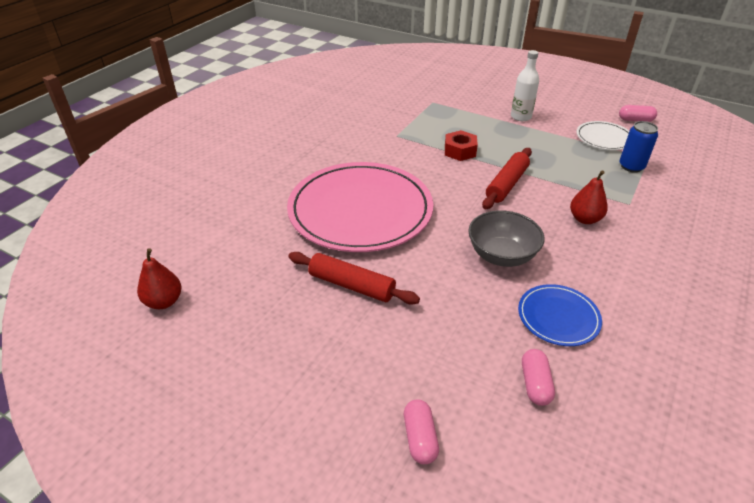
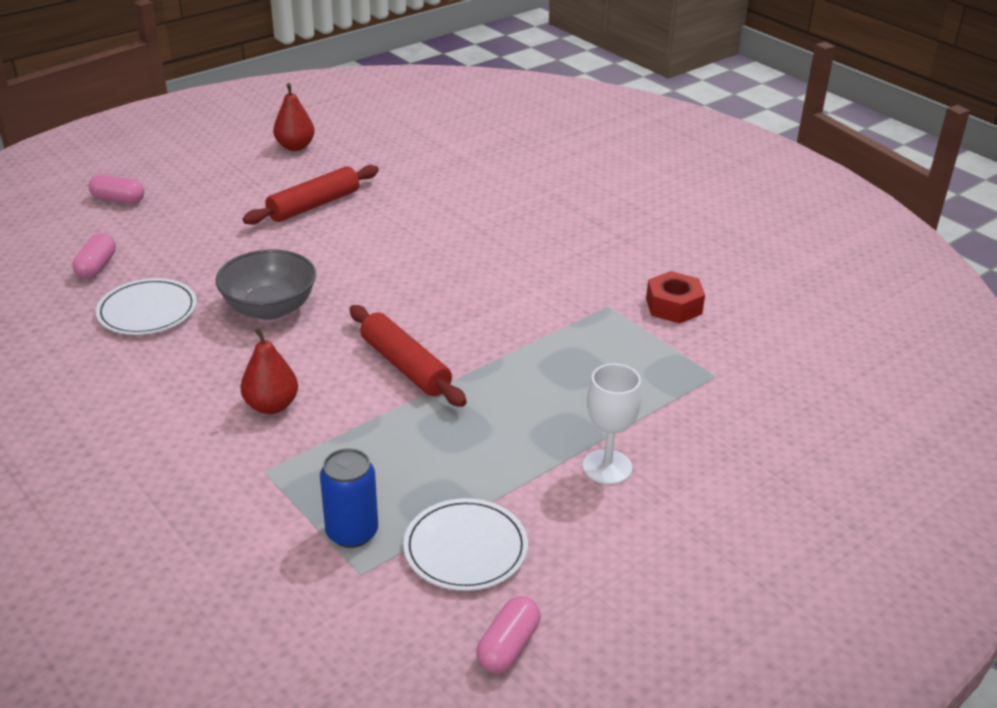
camera: 110 degrees right, 5 degrees down
red pear [137,248,182,309] -> red pear moved to [273,83,315,151]
pink plate [287,162,433,252] -> none
red nut [445,130,478,161] -> red nut moved to [646,271,705,324]
white bottle [511,50,539,121] -> white goblet [583,364,642,485]
blue plate [518,284,602,346] -> white plate [96,278,197,335]
pink capsule [522,349,555,406] -> pink capsule turned 75 degrees clockwise [72,233,116,279]

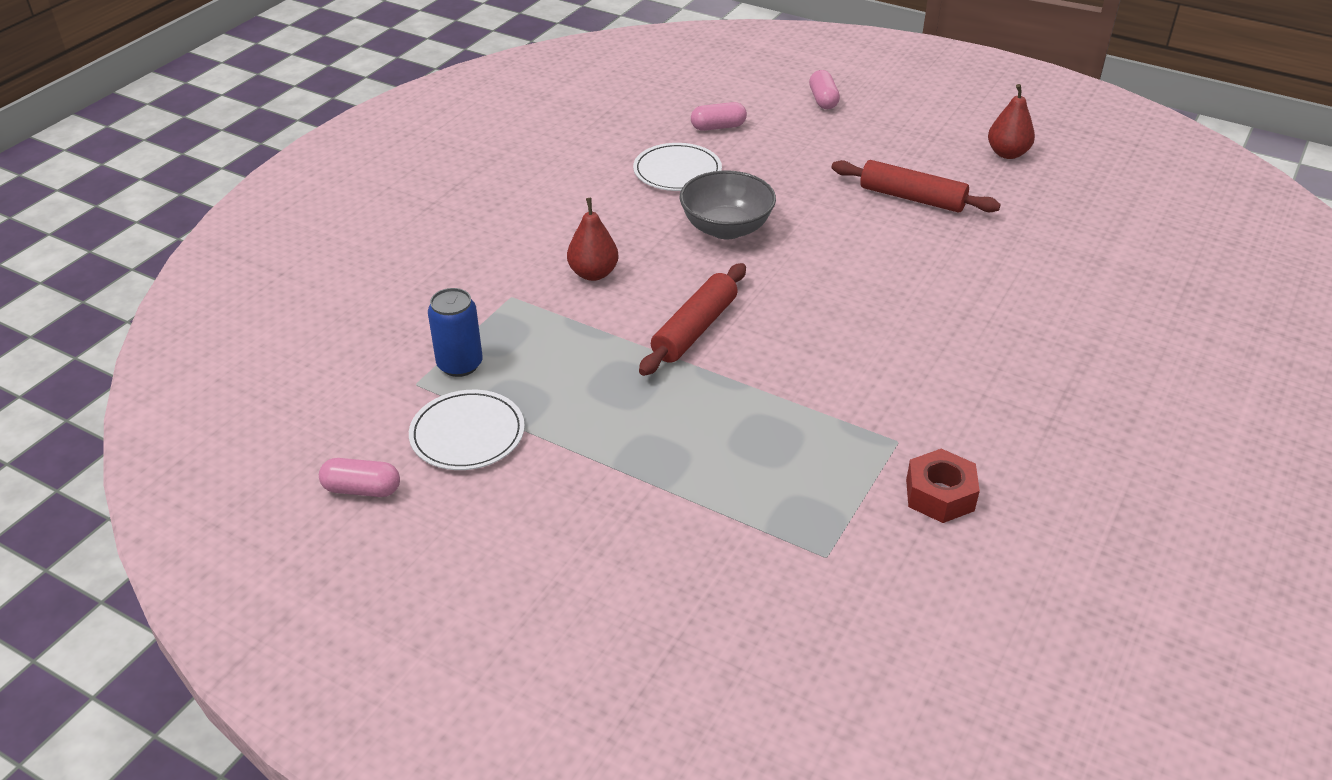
camera: 70 degrees right, 5 degrees up
white goblet [583,364,642,485] -> none

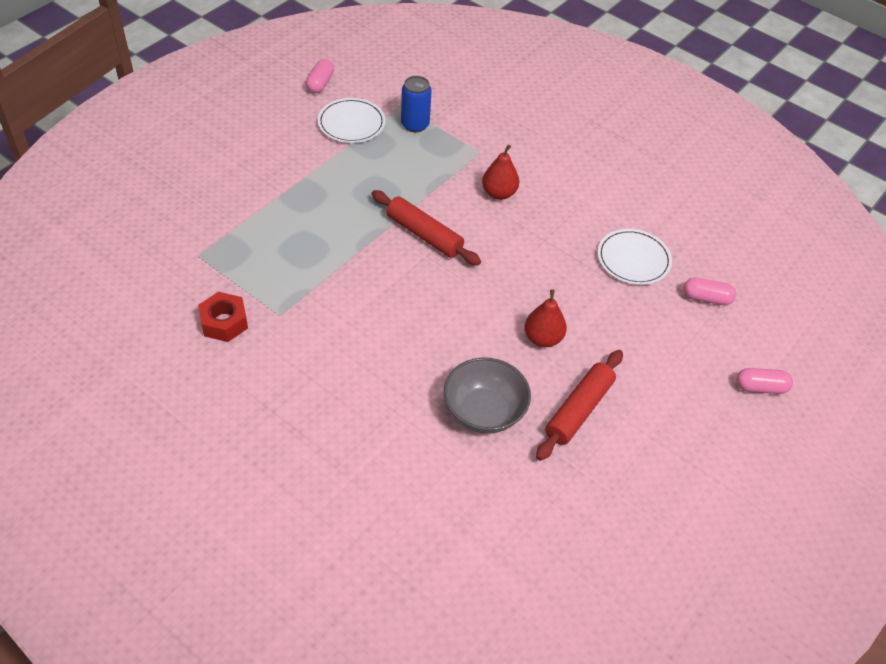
camera: 95 degrees right, 10 degrees up
grey bowl [680,171,776,239] -> grey bowl moved to [444,357,531,434]
pink capsule [691,102,747,131] -> pink capsule turned 75 degrees counterclockwise [683,278,736,305]
red pear [988,84,1035,159] -> red pear moved to [525,290,567,347]

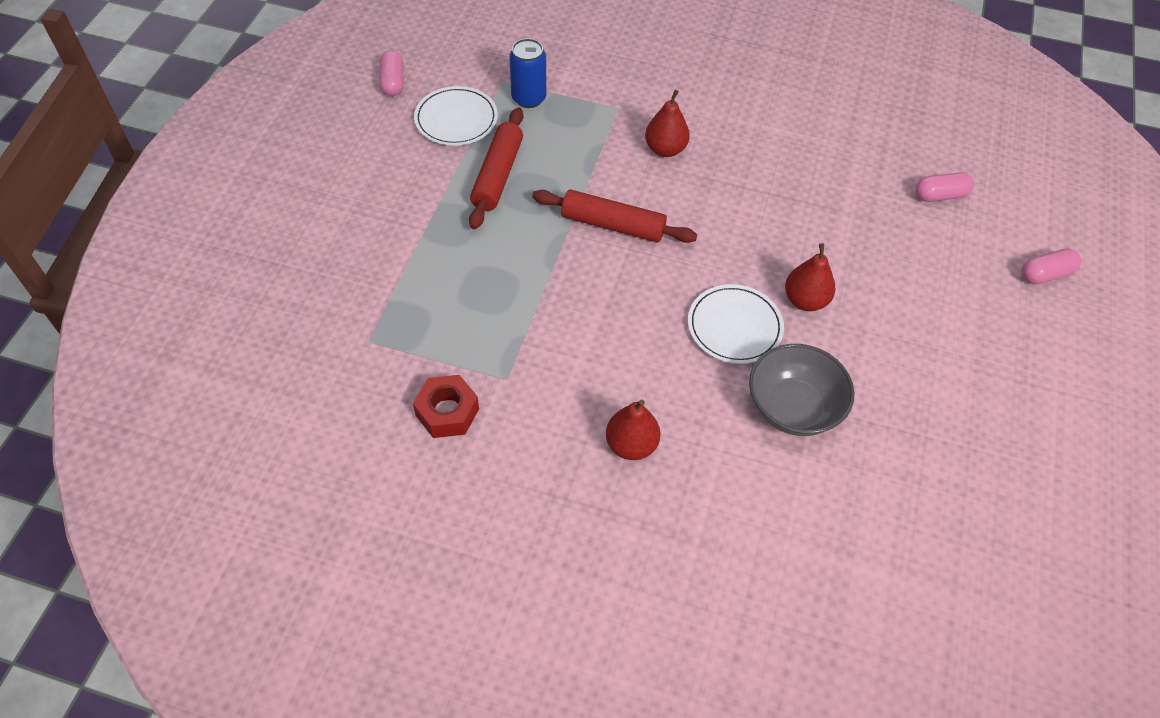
camera: 20 degrees left, 5 degrees up
red rolling pin [536,350,623,461] -> red rolling pin moved to [469,107,523,229]
white plate [598,229,672,285] -> white plate moved to [688,284,784,364]
none -> red pear [606,399,661,460]

